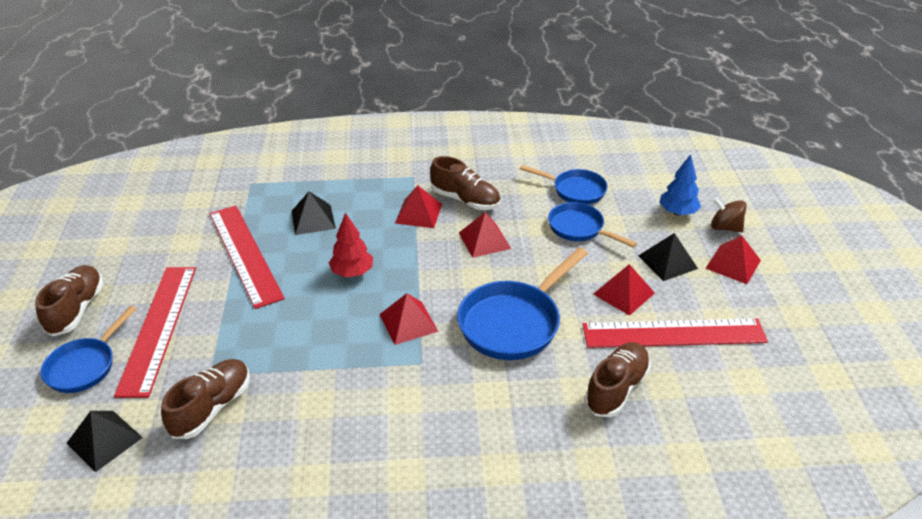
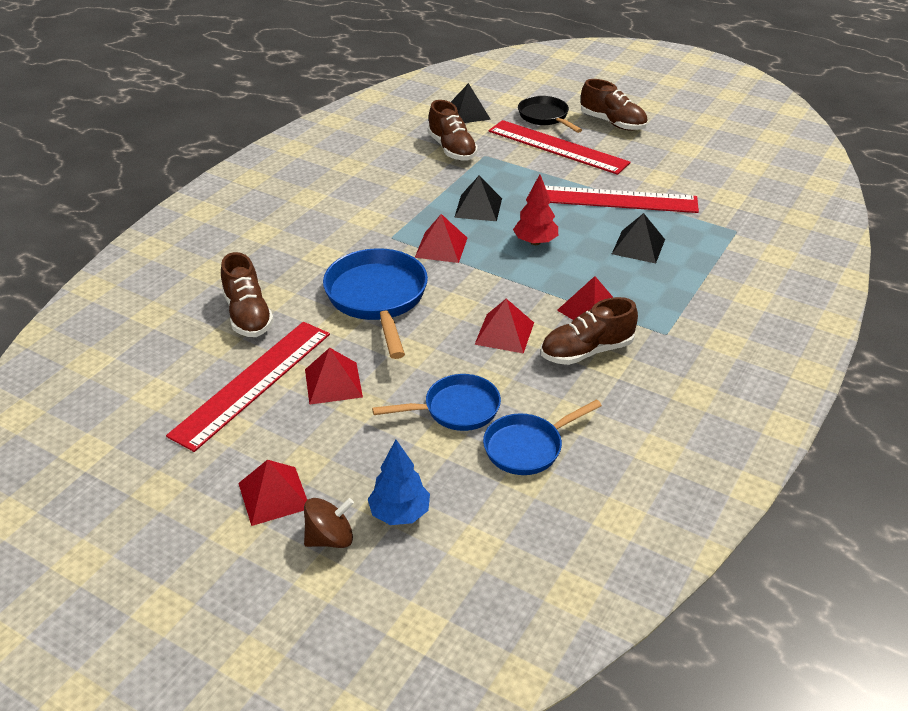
camera: 125 degrees right, 0 degrees up
blue pan [41,306,136,393] -> black pan [518,96,582,133]
black pyramid [638,233,698,281] -> black pyramid moved to [454,175,502,221]

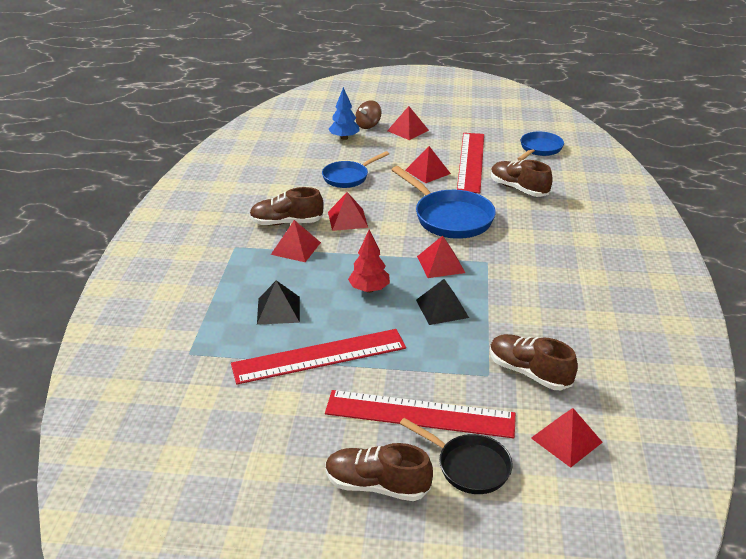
camera: 155 degrees right, 5 degrees down
black pyramid [451,83,491,123] -> red pyramid [531,408,603,468]
blue pan [483,399,602,475] -> blue pan moved to [518,132,564,161]
brown shoe [541,297,638,365] -> brown shoe turned 135 degrees counterclockwise [249,187,324,226]

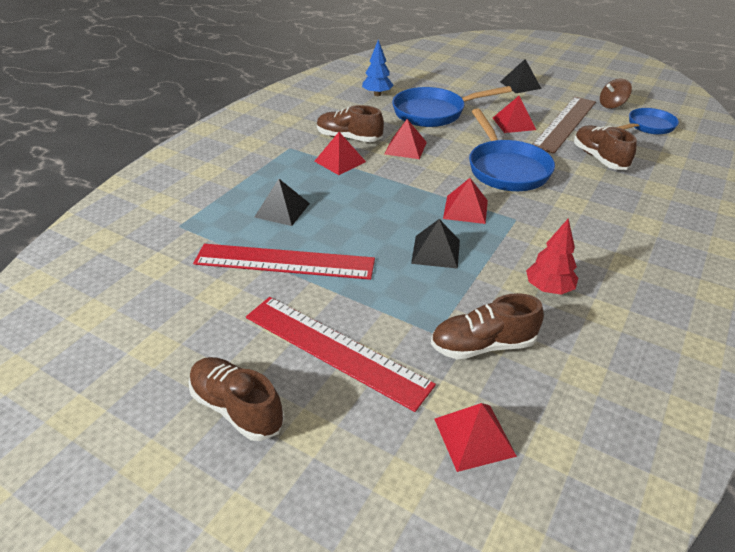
camera: 25 degrees right, 5 degrees up
blue pan [322,151,389,188] -> blue pan [392,86,512,127], size x1.59
blue tree [328,87,359,140] -> blue tree moved to [362,40,394,96]
red tree [348,229,390,293] -> red tree moved to [526,219,578,295]
brown spinning top [355,100,381,129] -> brown spinning top moved to [600,78,632,109]
red pyramid [387,106,429,140] -> black pyramid [500,59,542,93]
black pan [400,418,513,494] -> none
red ruler [457,133,484,193] -> brown ruler [532,97,596,154]
brown shoe [490,334,578,390] -> brown shoe turned 75 degrees counterclockwise [431,293,544,359]

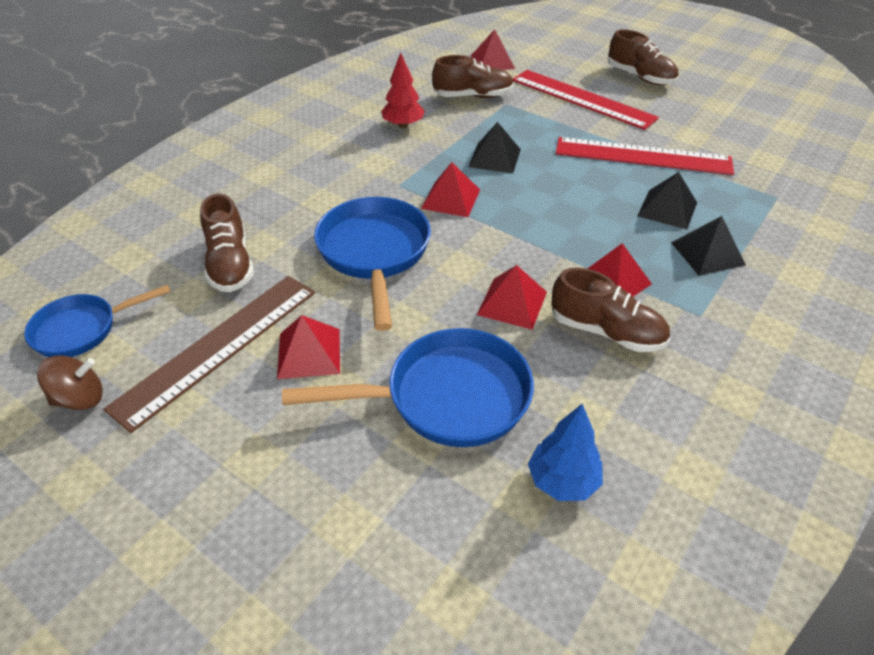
camera: 175 degrees left, 5 degrees up
black pyramid [500,59,542,93] -> black pyramid moved to [671,216,746,276]

